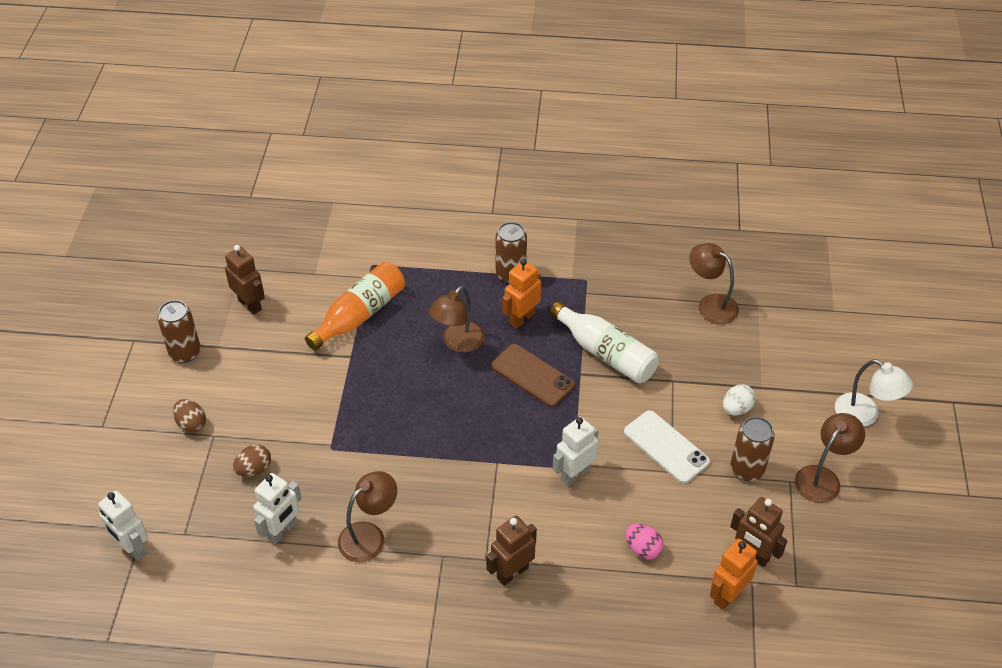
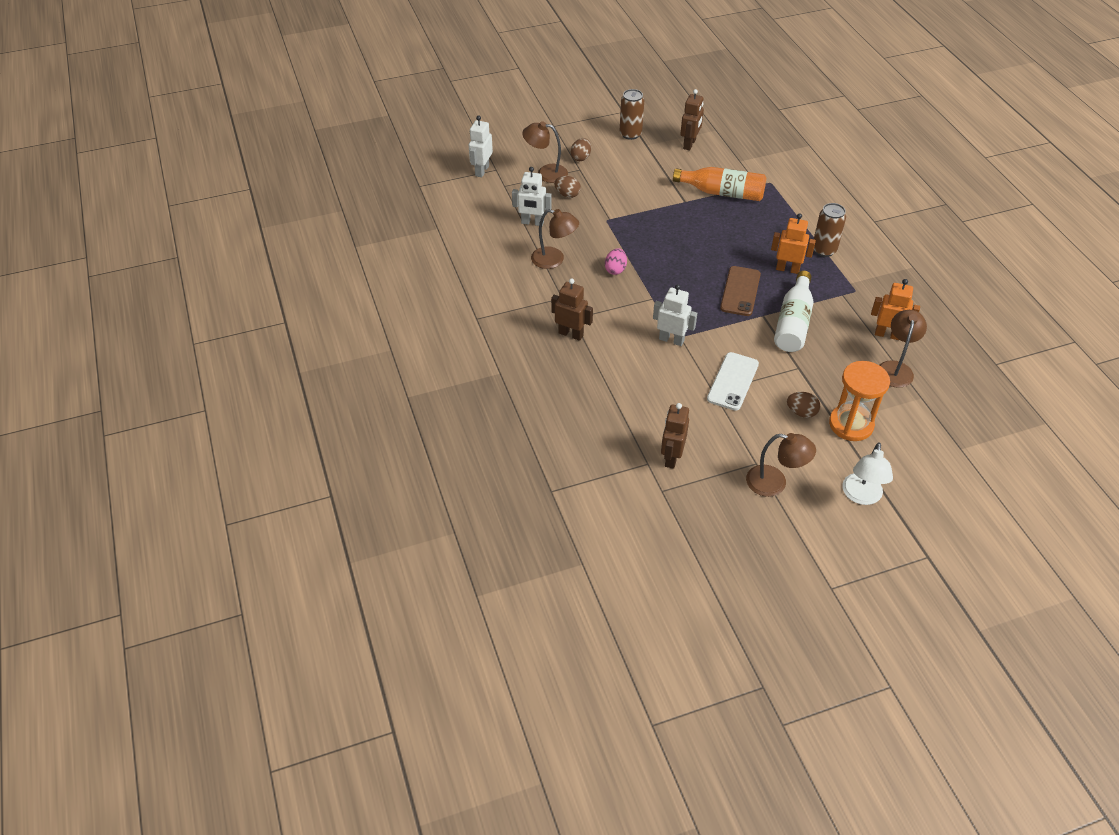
camera: 65 degrees right, 0 degrees up
brown lamp [429,286,484,353] -> brown lamp moved to [522,121,568,183]
pink egg [625,524,664,559] -> pink egg moved to [605,248,627,275]
orange robot [710,538,758,610] -> orange robot moved to [871,279,920,340]
white egg [723,384,756,415] -> brown egg [787,392,820,418]
brown can [730,417,775,481] -> none
none -> orange hourglass [829,361,890,441]

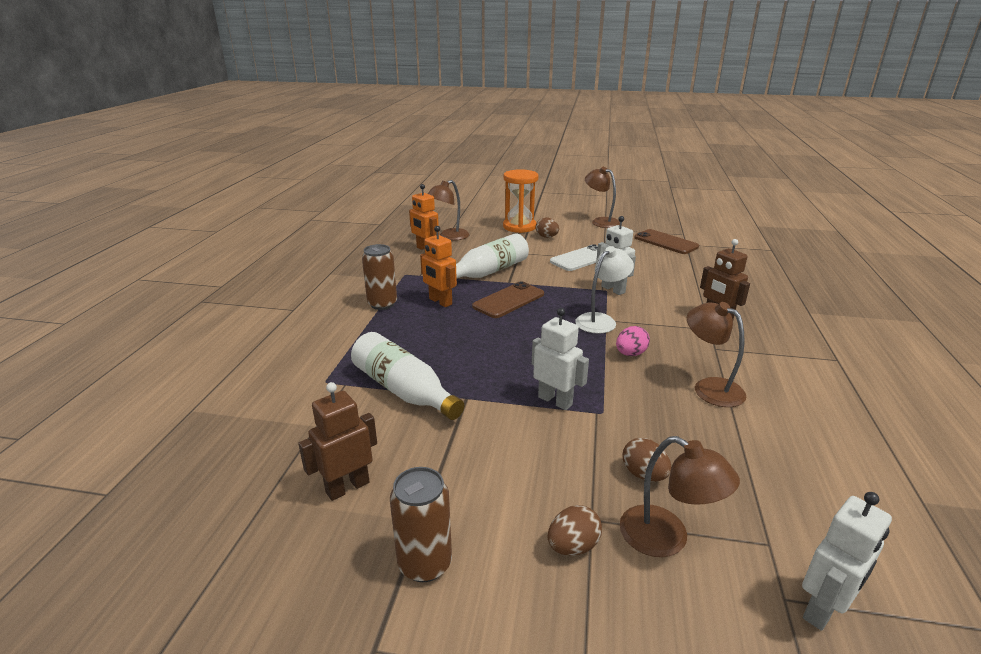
camera: 150 degrees left, 20 degrees down
white robot [512,167,552,226] -> white robot moved to [532,308,589,410]
brown robot [661,403,689,469] -> brown phone [634,229,699,254]
orange bottle [673,167,767,201] -> white bottle [351,332,464,420]
white lamp [842,443,893,505] -> white lamp moved to [575,246,634,334]

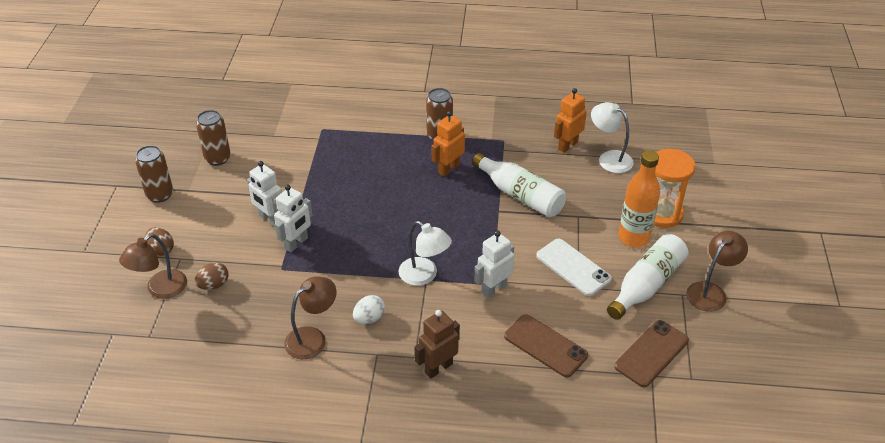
camera: 85 degrees right, 15 degrees up
brown robot [298,382,377,501] -> brown can [196,110,231,166]
white bottle [351,332,464,420] -> white bottle moved to [607,234,689,320]
brown lamp [428,180,470,240] -> white lamp [591,102,634,173]
brown phone [472,281,544,318] -> brown phone moved to [504,314,588,378]
brown egg [536,217,559,238] -> orange bottle [619,150,660,247]
pink egg [616,326,650,356] -> none
white robot [802,492,892,631] -> white robot moved to [247,161,282,227]
none -> white egg [353,295,385,324]

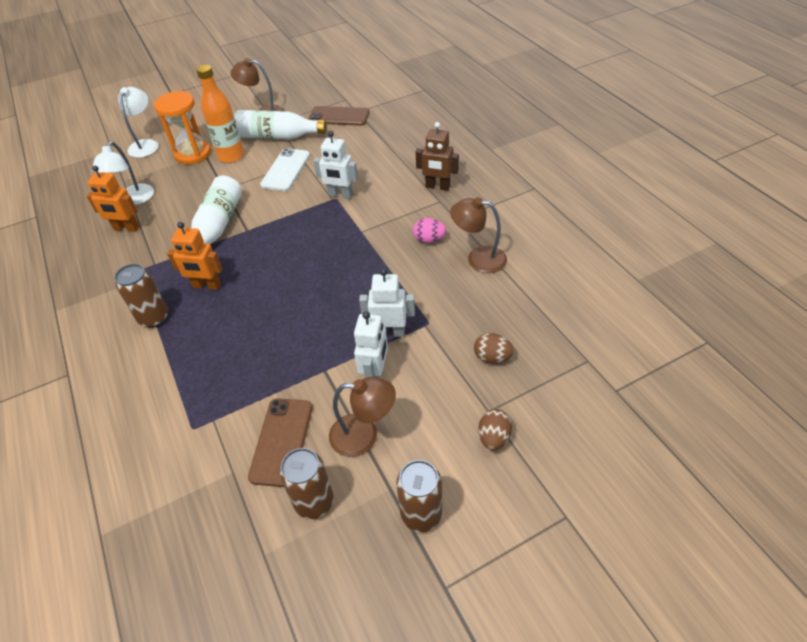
camera: 120 degrees left, 5 degrees up
brown lamp [119,234,187,299] -> brown lamp moved to [329,377,396,457]
white egg [353,295,385,324] -> pink egg [413,218,446,243]
white lamp [399,221,452,286] -> white lamp moved to [118,87,159,158]
brown phone [504,314,588,378] -> brown phone moved to [248,398,313,487]

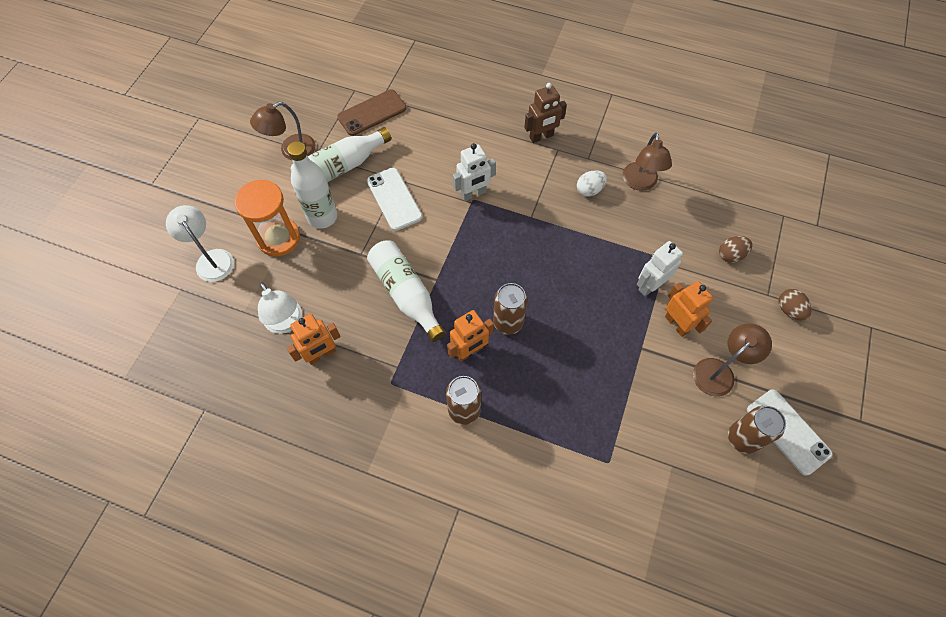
camera: 45 degrees left, 15 degrees up
orange bottle [196,65,244,163] -> white bottle [287,141,337,229]
brown phone [248,398,313,487] -> none
white robot [354,311,388,378] -> orange robot [665,281,713,337]
brown can [396,460,442,532] -> brown can moved to [493,283,528,335]
pink egg [413,218,446,243] -> white egg [577,170,607,196]
brown lamp [450,197,507,273] -> brown lamp turned 60 degrees counterclockwise [623,133,672,191]
none -> white phone [747,390,832,475]

